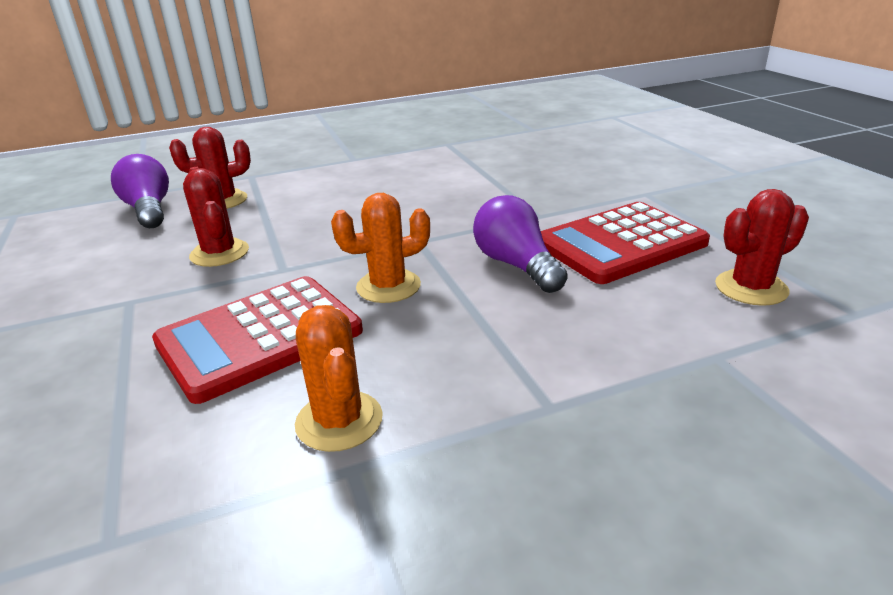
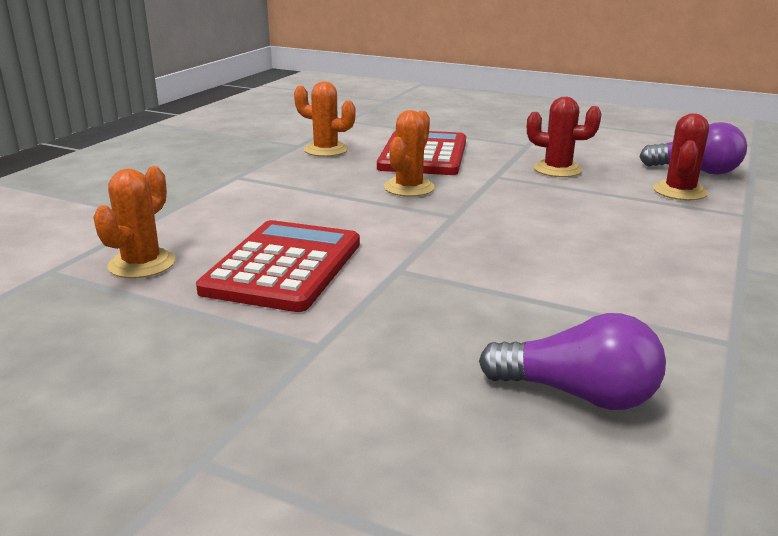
camera: 135 degrees right, 5 degrees down
purple light bulb [473,195,568,293] -> purple light bulb moved to [479,313,666,410]
red cactus [715,189,809,306] -> orange cactus [93,166,175,278]

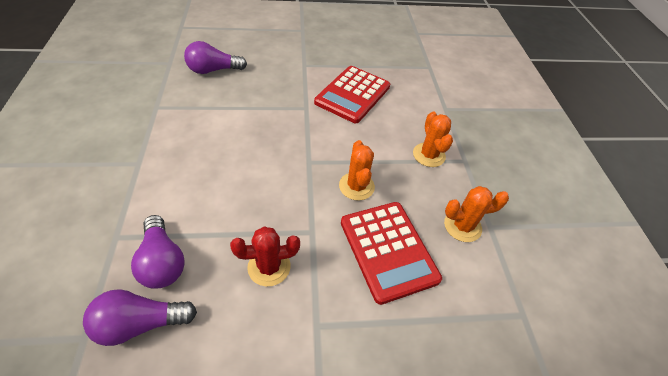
camera: 145 degrees right, 25 degrees up
orange cactus [93,166,175,278] -> orange cactus moved to [413,111,453,167]
red calculator [196,220,360,312] -> red calculator turned 45 degrees clockwise [314,66,390,123]
red cactus [653,113,709,200] -> purple light bulb [131,215,185,289]

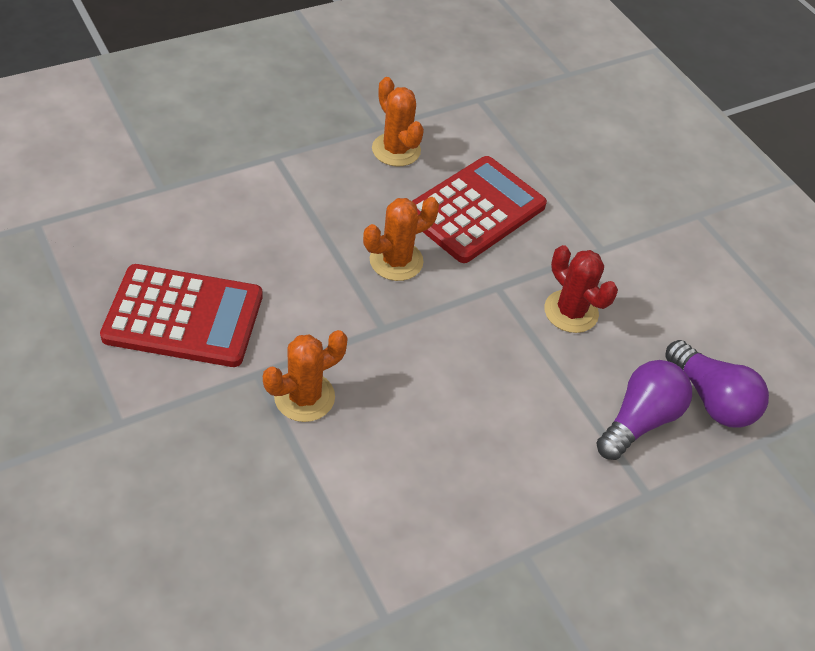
camera: 115 degrees left, 0 degrees up
purple light bulb [184,41,247,74] -> none
orange cactus [413,111,453,167] -> orange cactus moved to [263,330,348,422]

